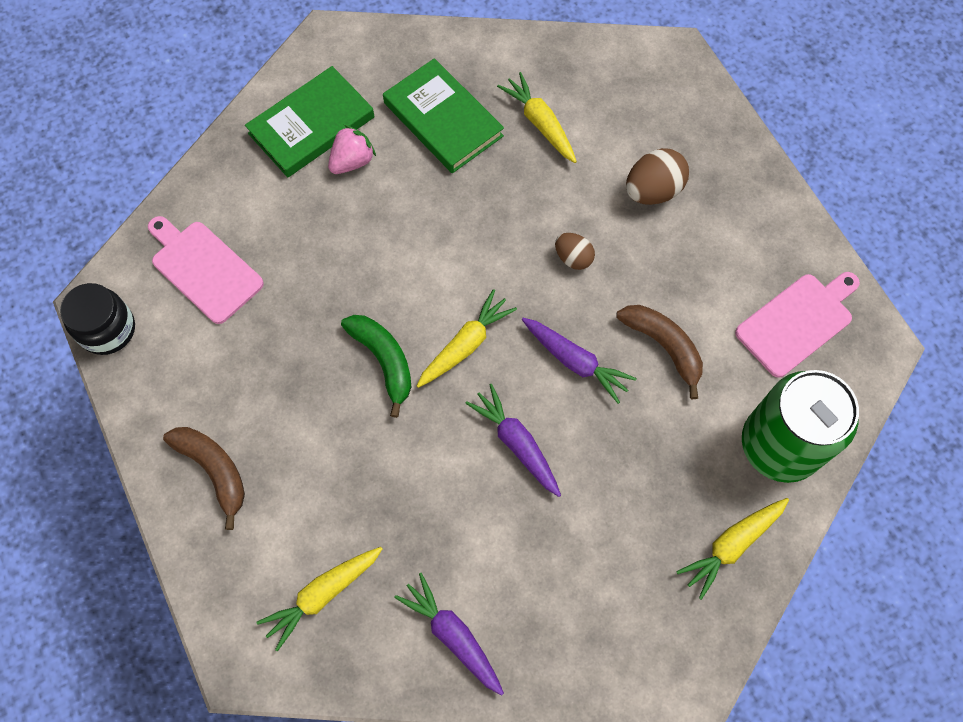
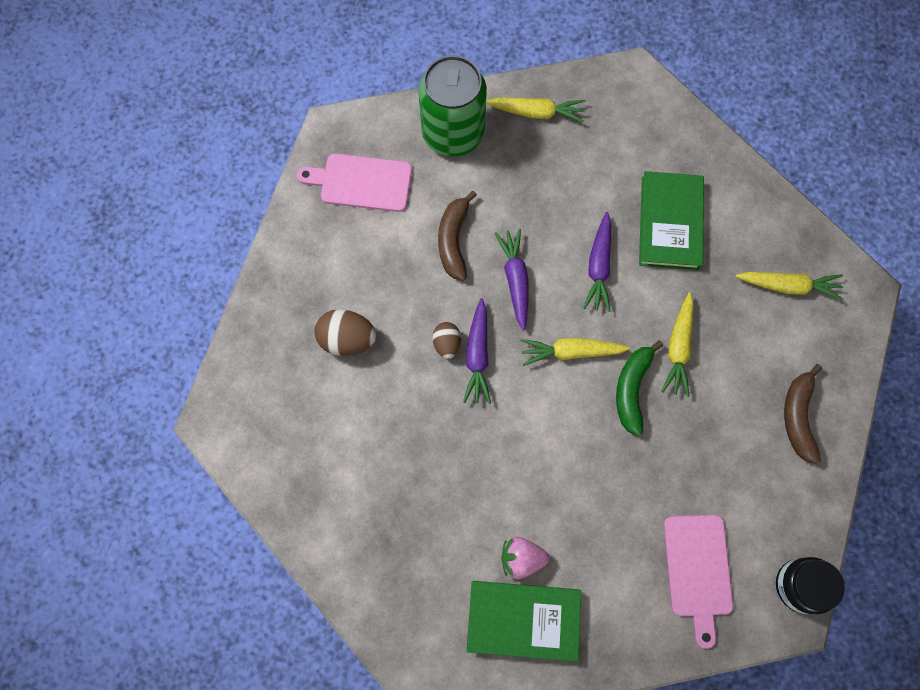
camera: 135 degrees left, 5 degrees up
green book [383,58,504,173] -> green book moved to [639,171,704,270]
purple carrot [394,573,504,696] -> purple carrot moved to [463,298,491,404]
yellow carrot [497,72,577,163] -> yellow carrot moved to [661,292,694,397]

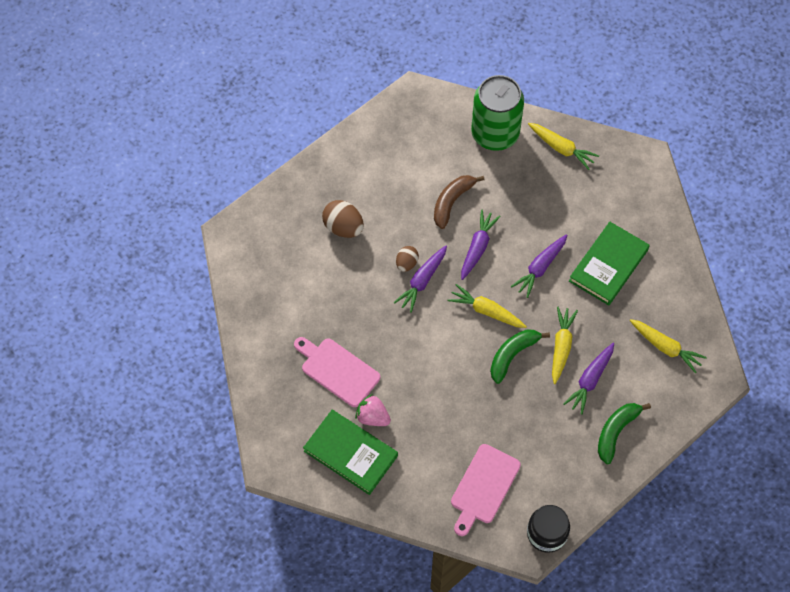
camera: 30 degrees right, 10 degrees down
pink cutting board [297,154,412,212] -> pink cutting board moved to [294,337,380,407]
yellow carrot [661,292,694,397] -> yellow carrot turned 150 degrees clockwise [552,307,578,384]
brown banana [784,364,822,464] -> green banana [598,403,651,464]
none -> purple carrot [563,343,614,415]

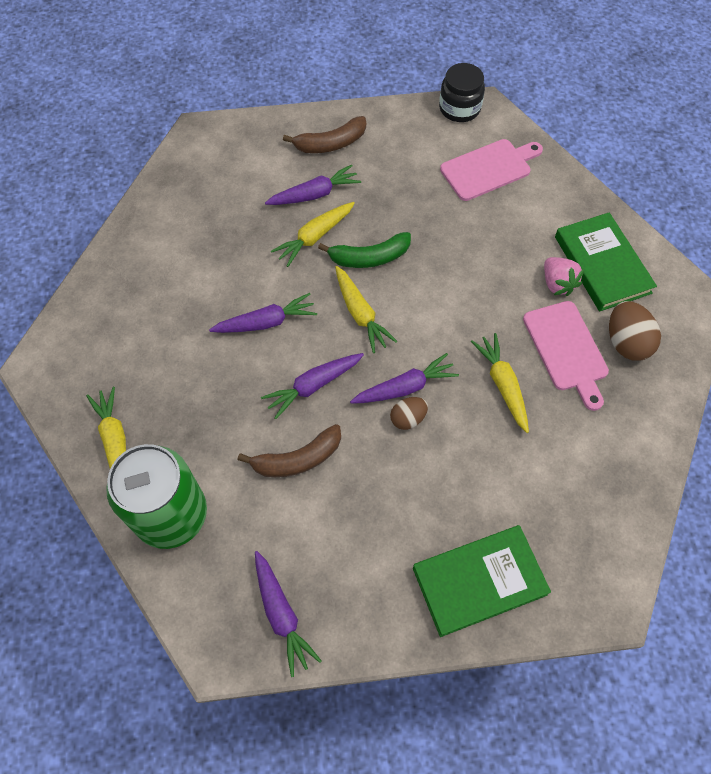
camera: 145 degrees left, 0 degrees up
brown egg [322,200,364,238] -> brown egg moved to [609,301,661,361]
green book [569,222,650,305] -> green book moved to [413,525,551,637]
green banana [598,403,651,464] -> brown banana [283,116,366,153]
yellow carrot [630,319,707,373] -> yellow carrot moved to [471,333,529,433]
none -> purple carrot [255,551,322,677]

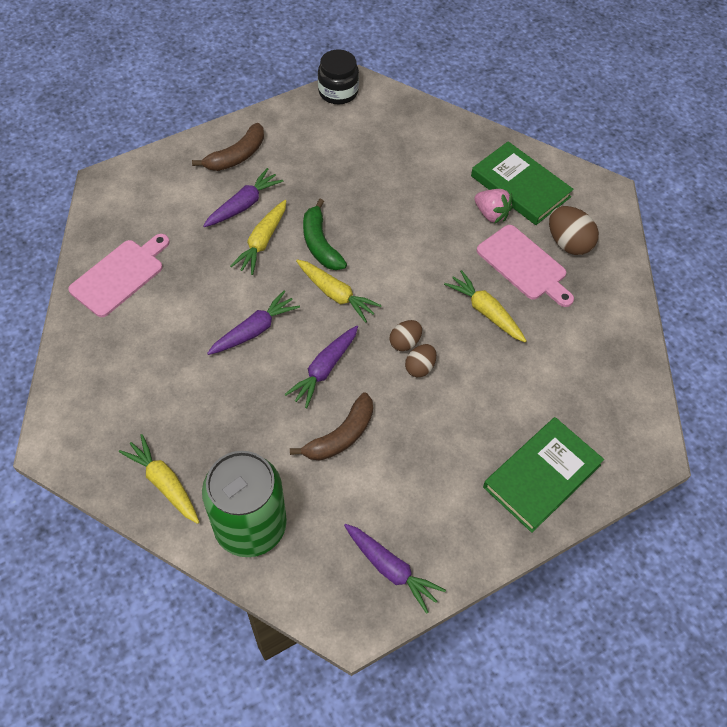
camera: 25 degrees left, 5 degrees down
green banana [318,232,411,268] -> green banana turned 105 degrees clockwise [303,199,347,270]
purple carrot [350,353,459,404] -> brown egg [390,320,422,351]
pink cutting board [440,139,543,201] -> pink cutting board moved to [68,234,170,317]

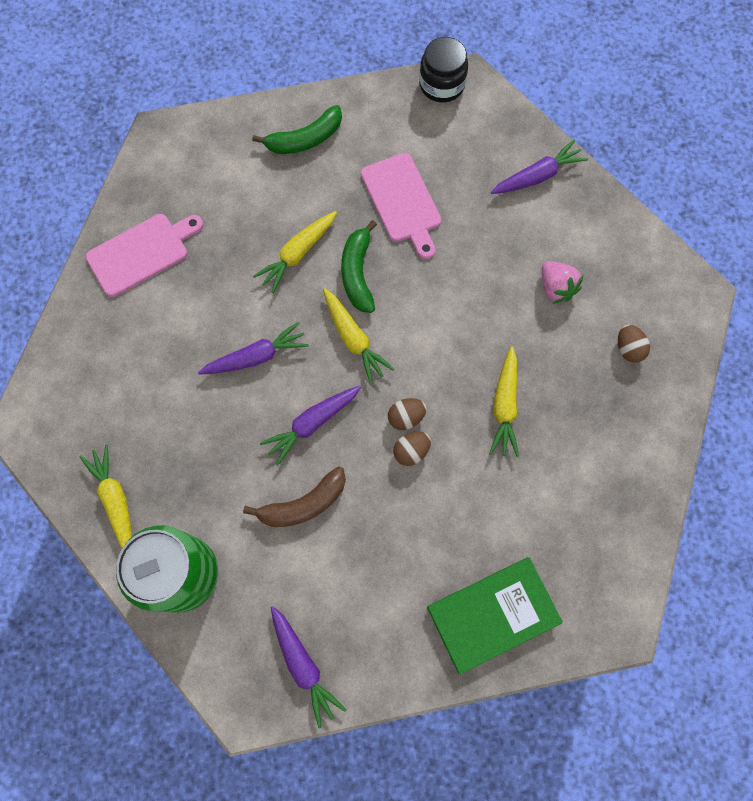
camera: 20 degrees right, 15 degrees up
brown banana [192,123,264,171] -> green banana [252,105,342,154]
purple carrot [203,168,283,227] -> purple carrot moved to [491,140,588,194]
yellow carrot [444,270,527,342] -> yellow carrot turned 150 degrees counterclockwise [489,346,519,457]
green book [471,141,574,225] -> none
pink cutting board [476,225,574,307] -> pink cutting board moved to [361,153,441,259]
brown egg [549,206,599,255] -> brown egg [618,324,650,363], size x0.62

